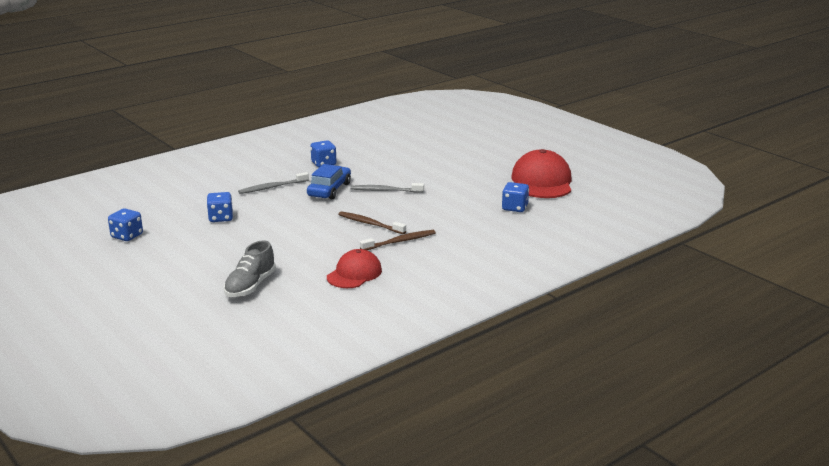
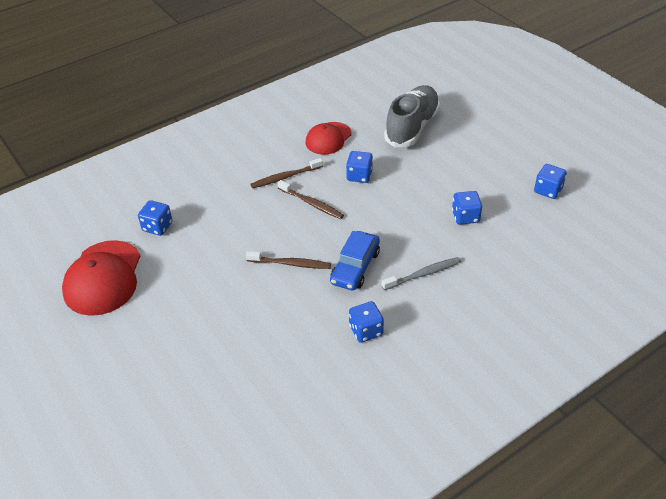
camera: 175 degrees left, 20 degrees up
grey shoe [224,240,276,297] -> grey shoe [384,85,440,147], size x1.51
grey toothbrush [350,183,424,193] -> brown toothbrush [246,251,331,269]
none -> blue dice [346,151,373,183]

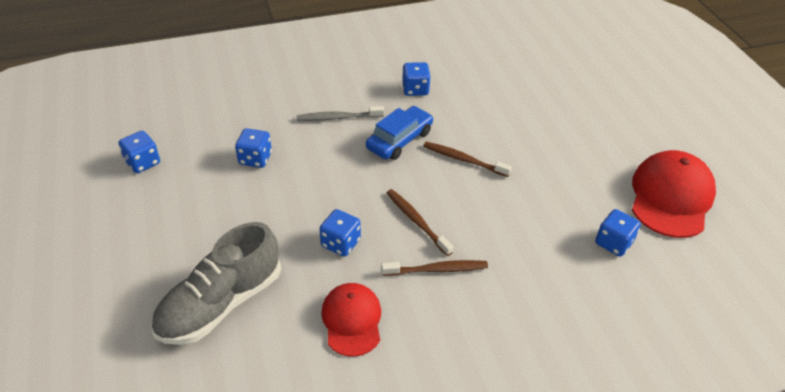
camera: 165 degrees left, 0 degrees up
red cap [306,122,351,155] -> red cap turned 60 degrees counterclockwise [321,283,381,357]

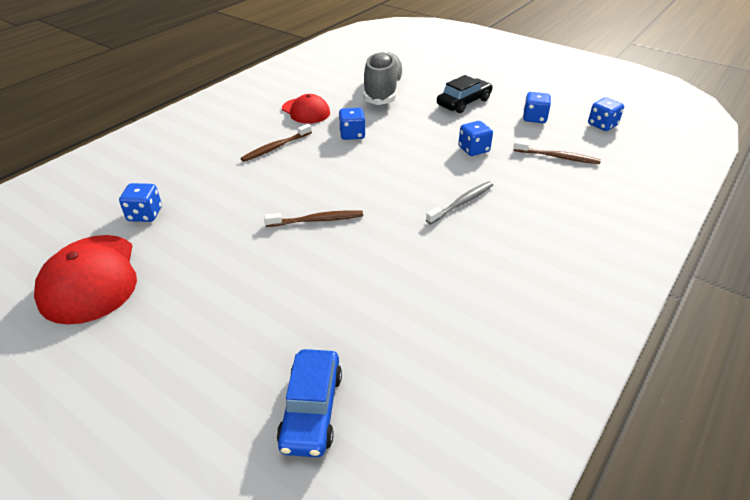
camera: 145 degrees right, 5 degrees down
blue car [366,106,433,160] -> blue car moved to [277,349,342,457]
brown toothbrush [387,189,454,256] -> brown toothbrush moved to [514,140,601,164]
blue dice [402,62,431,96] -> blue dice moved to [588,97,624,131]
none -> black car [437,75,493,113]

